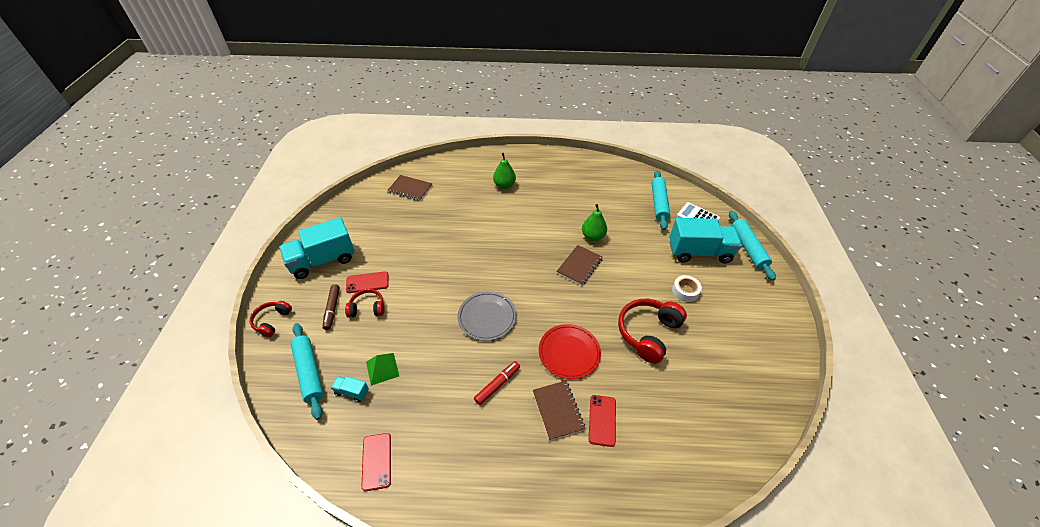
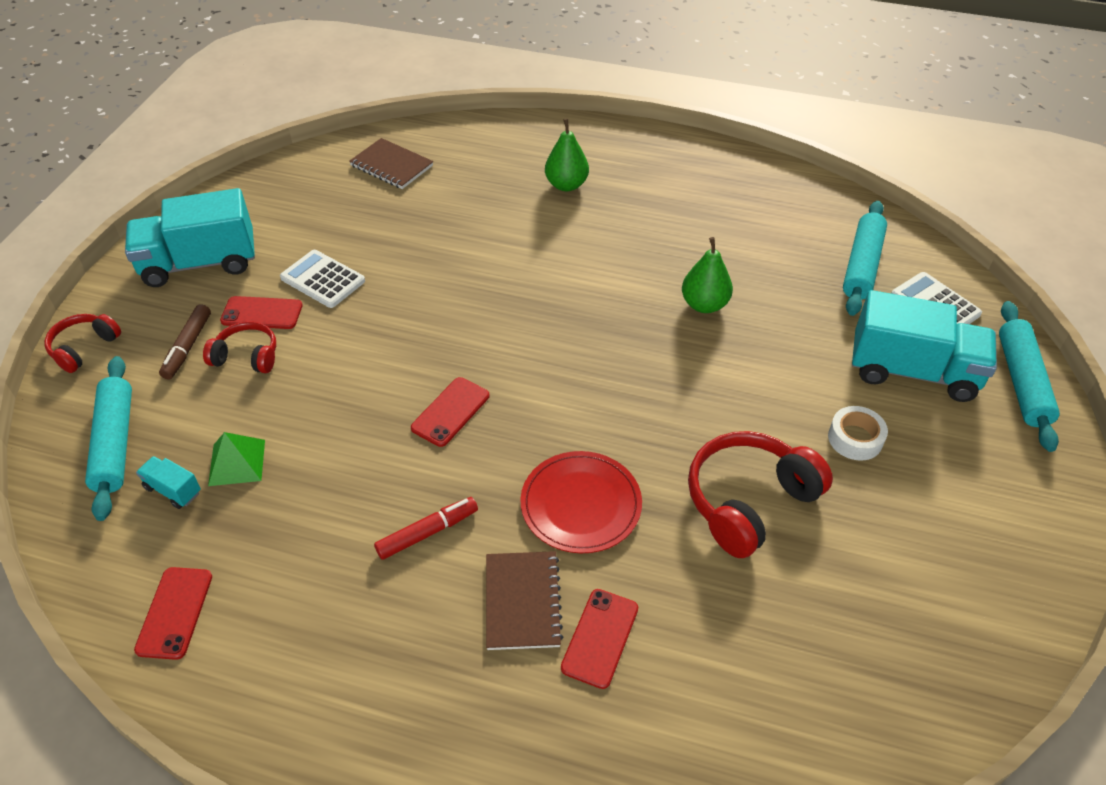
camera: 15 degrees right, 0 degrees up
grey plate [457,291,517,341] -> red phone [411,377,489,447]
brown notebook [557,245,603,286] -> none
none -> white calculator [280,250,365,308]

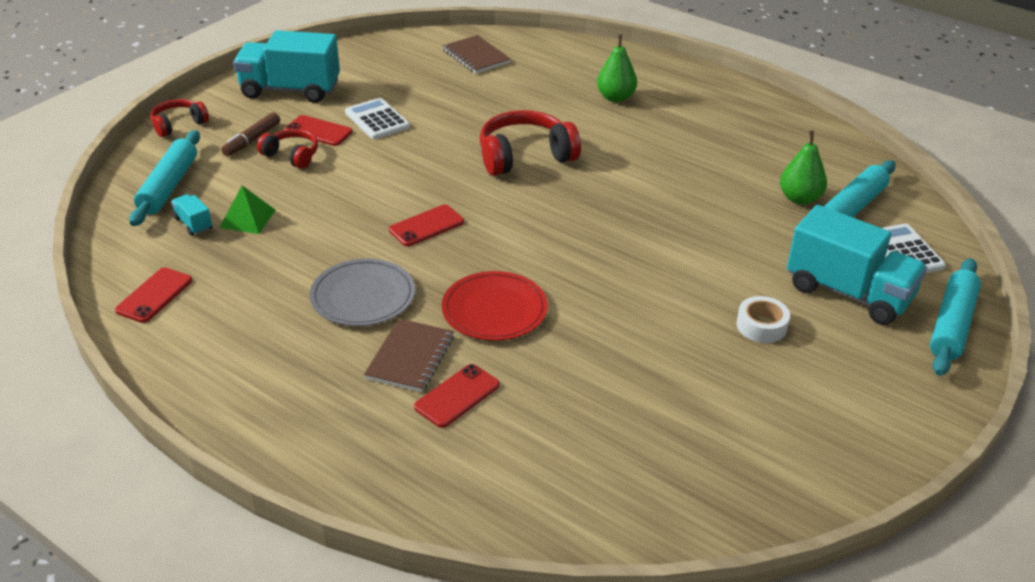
camera: 20 degrees right, 10 degrees down
red marker [374,497,478,560] -> grey plate [310,259,415,326]
green pear [682,237,733,313] -> green pear moved to [780,130,827,205]
red headphones [688,431,833,558] -> red headphones moved to [480,110,581,176]

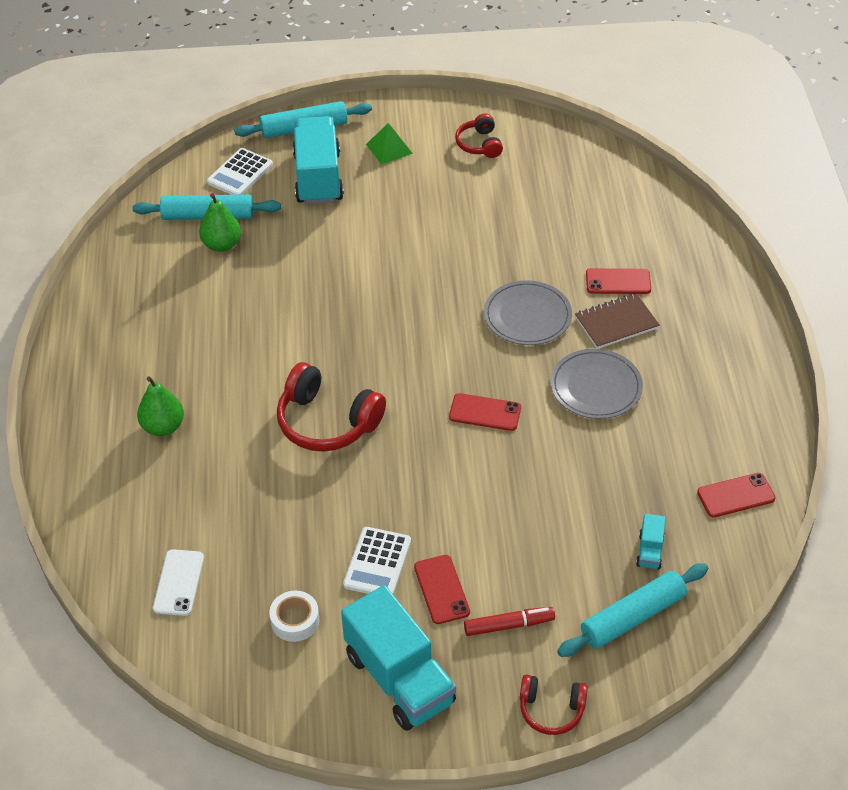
camera: 130 degrees left, 10 degrees up
green pyramid [219,186,276,234] -> green pyramid moved to [366,123,413,165]
brown marker [221,112,280,156] -> red marker [464,607,555,636]
red headphones [257,129,318,169] -> red headphones moved to [455,114,503,158]
red plate [442,271,548,341] -> grey plate [484,280,572,345]
brown notebook [443,35,511,74] -> white phone [153,549,204,616]
white tape [737,296,790,343] -> white tape moved to [269,591,319,642]

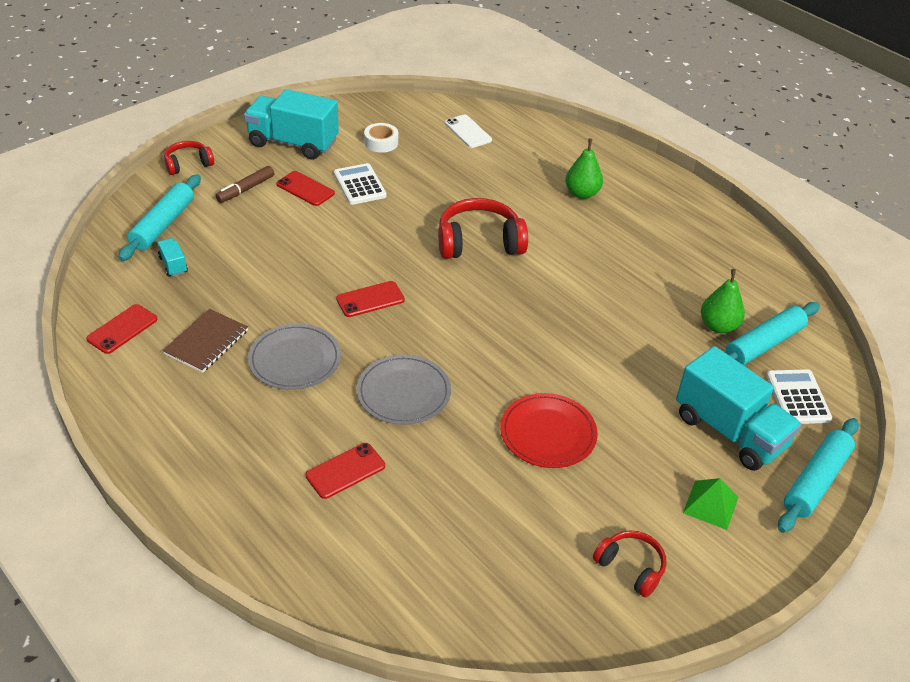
camera: 140 degrees right, 5 degrees down
red marker [464,607,555,636] -> brown marker [216,166,274,203]
brown notebook [575,293,660,349] -> brown notebook moved to [162,309,248,373]
none -> red plate [500,393,598,468]

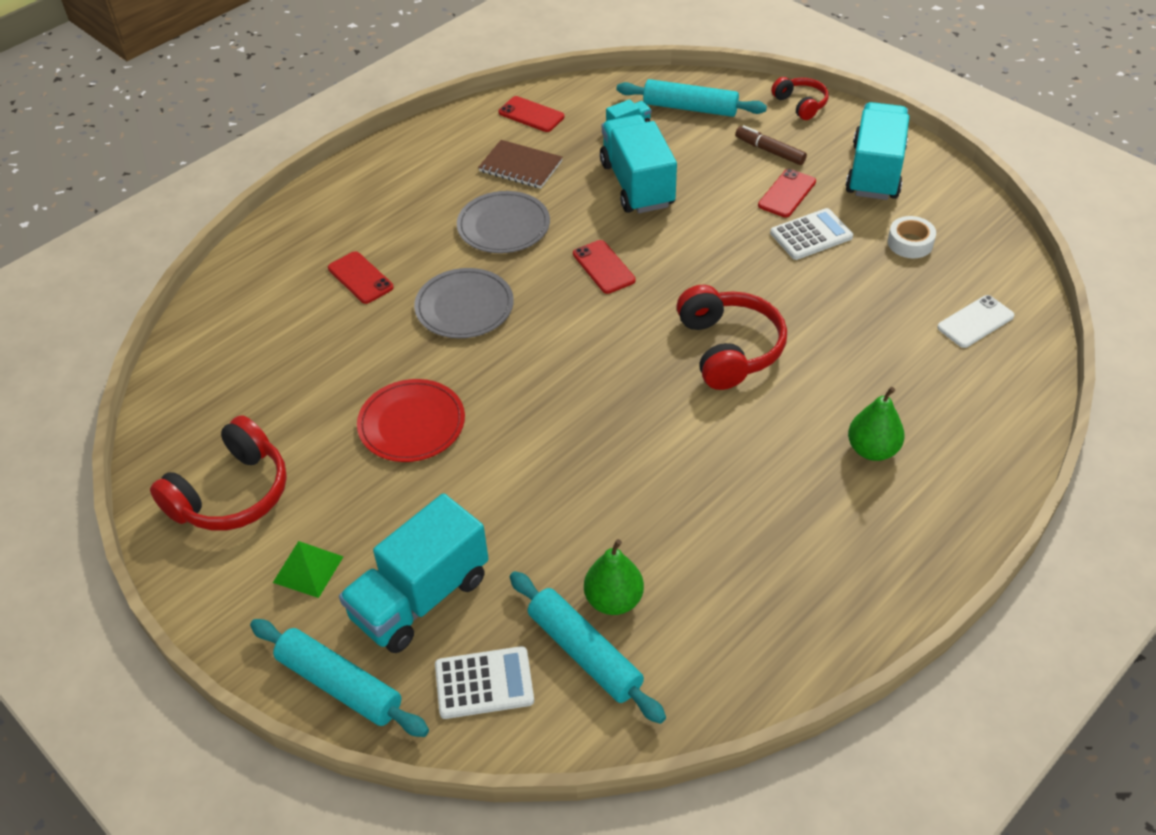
camera: 90 degrees right, 5 degrees up
red headphones [593,530,667,597] -> red headphones [150,415,287,531], size x1.73
none -> turquoise truck [600,115,677,213]

